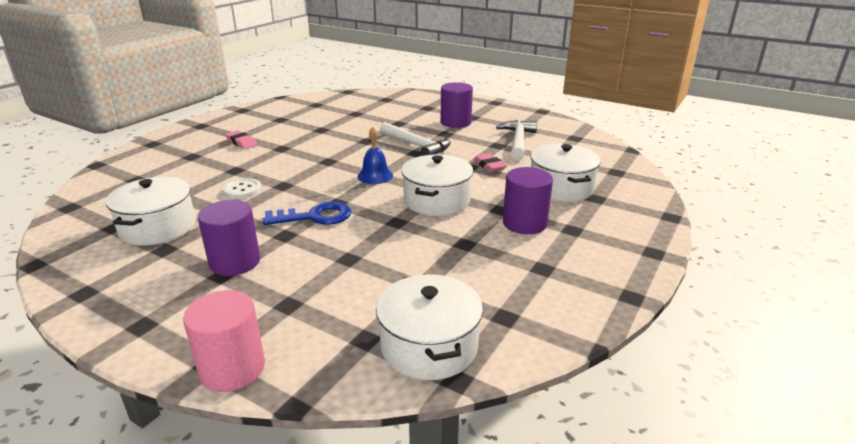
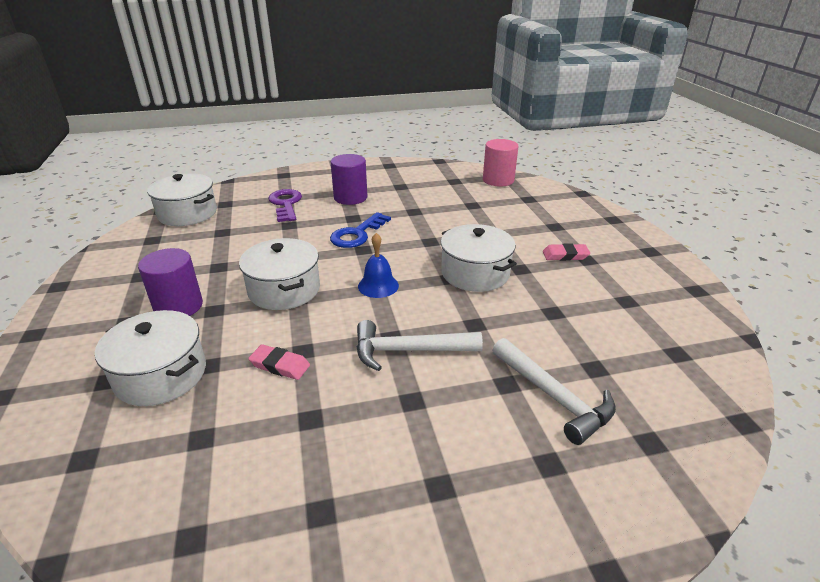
camera: 135 degrees right, 5 degrees up
white pot [106,177,195,246] -> white pot moved to [441,224,517,292]
pink cylinder [183,290,265,392] -> pink cylinder moved to [483,139,518,186]
white button [223,178,261,199] -> none
purple cylinder [441,82,473,128] -> none
white hammer [496,120,537,160] -> white hammer moved to [492,338,616,445]
none -> purple key [268,189,302,222]

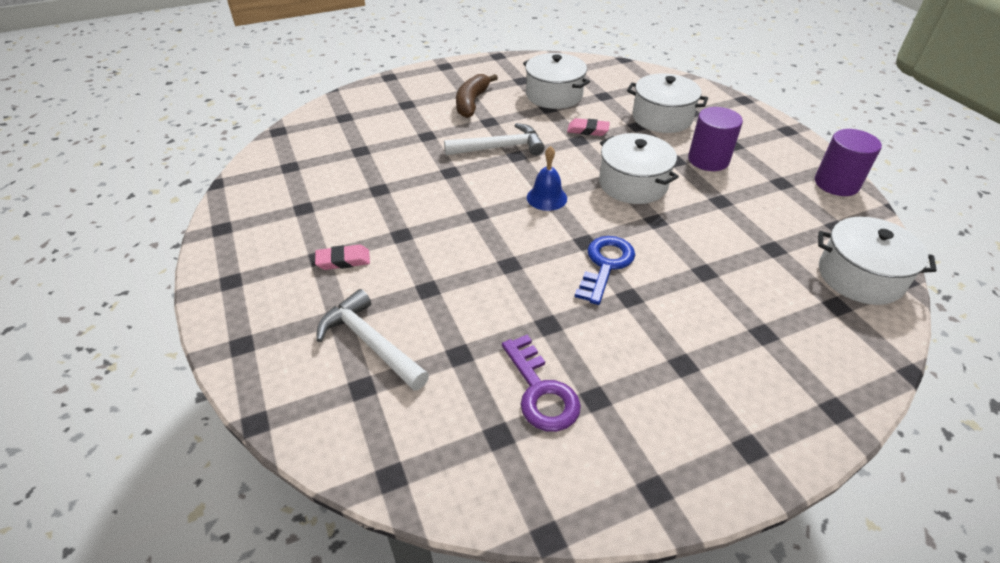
camera: 170 degrees right, 10 degrees up
purple key [268,189,302,222] -> purple key moved to [502,335,581,432]
purple cylinder [331,154,367,205] -> purple cylinder moved to [815,129,882,196]
white pot [441,224,517,292] -> white pot moved to [523,53,590,109]
pink cylinder [483,139,518,186] -> none
white hammer [492,338,616,445] -> white hammer moved to [316,289,429,391]
none -> brown banana [456,74,498,118]

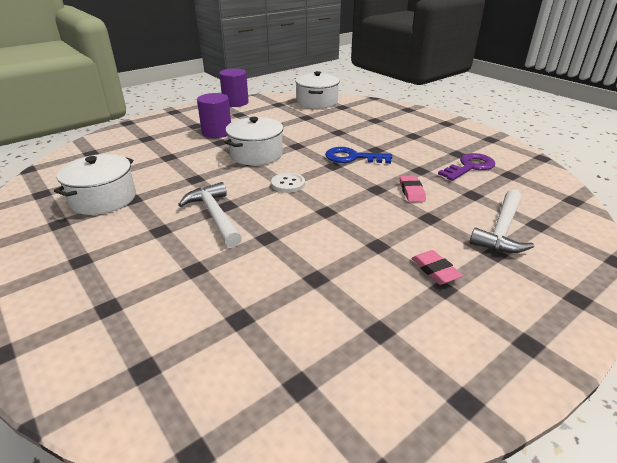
camera: 105 degrees left, 10 degrees down
brown banana [456,74,498,118] -> none
blue bell [527,146,567,211] -> white button [271,173,305,193]
pink eraser [567,118,610,136] -> pink eraser moved to [400,175,426,202]
white pot [627,73,708,133] -> none

